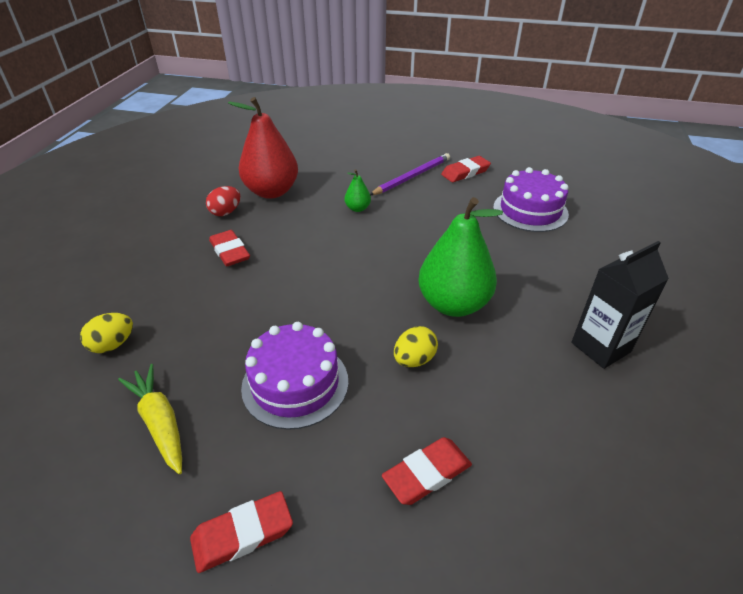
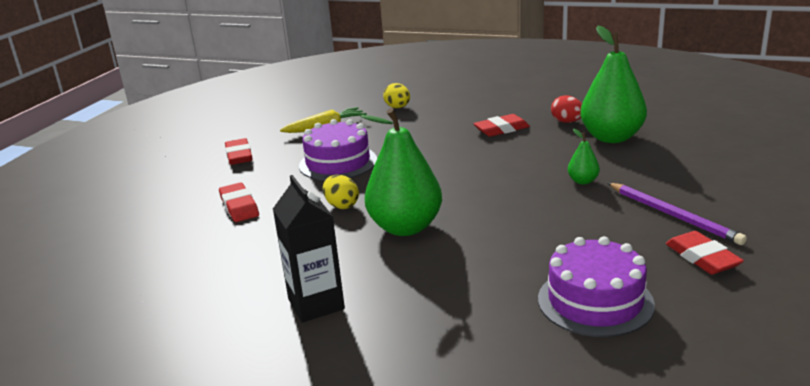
camera: 100 degrees right, 15 degrees down
red pear [228,97,298,199] -> green pear [581,26,647,143]

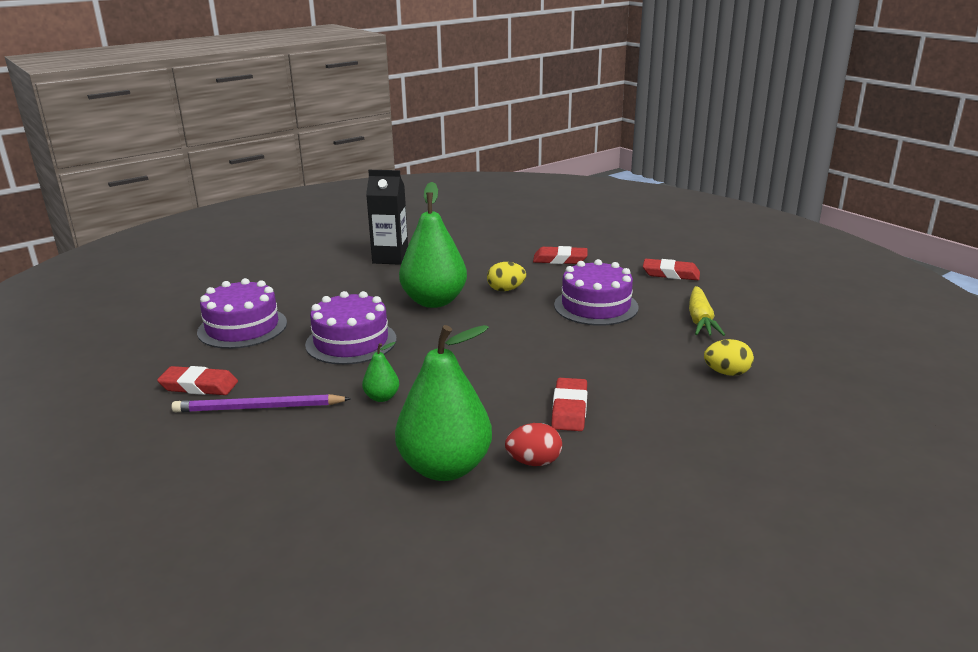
camera: 120 degrees right, 0 degrees up
none -> purple cake [305,291,397,365]

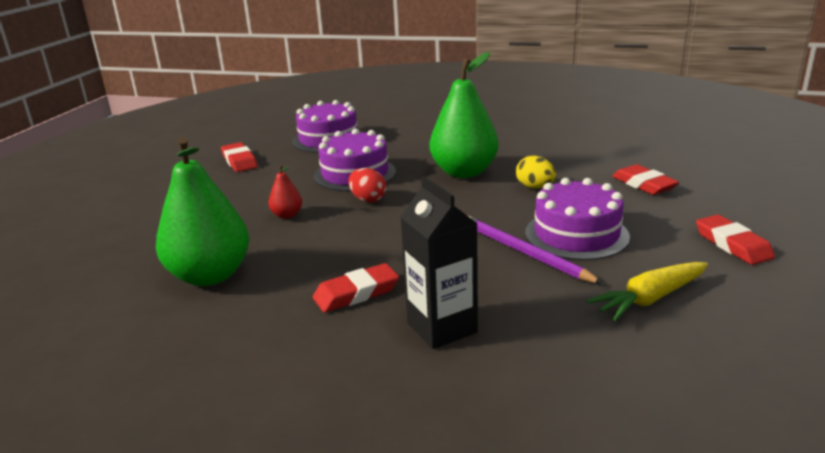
camera: 55 degrees right, 0 degrees up
purple pencil [172,394,351,412] -> purple pencil moved to [468,216,603,284]
green pear [362,342,399,402] -> red pear [268,164,302,219]
black carton [366,170,408,265] -> black carton moved to [400,176,478,349]
red egg [505,423,562,466] -> red egg moved to [348,168,386,203]
yellow egg [704,339,754,376] -> none

